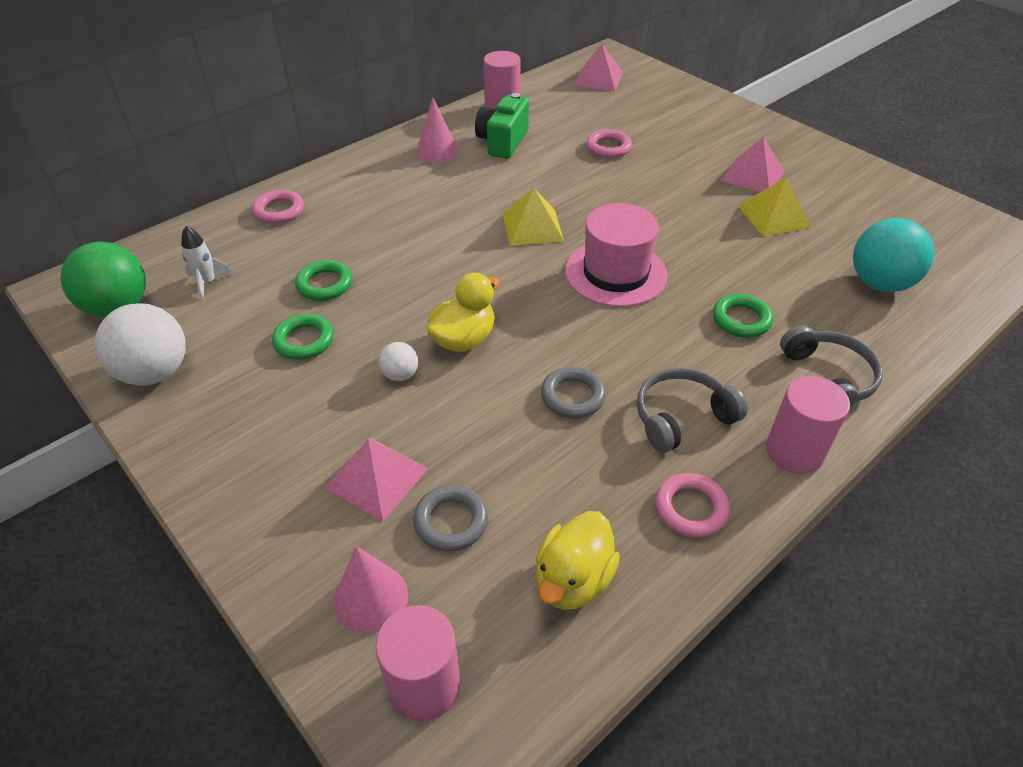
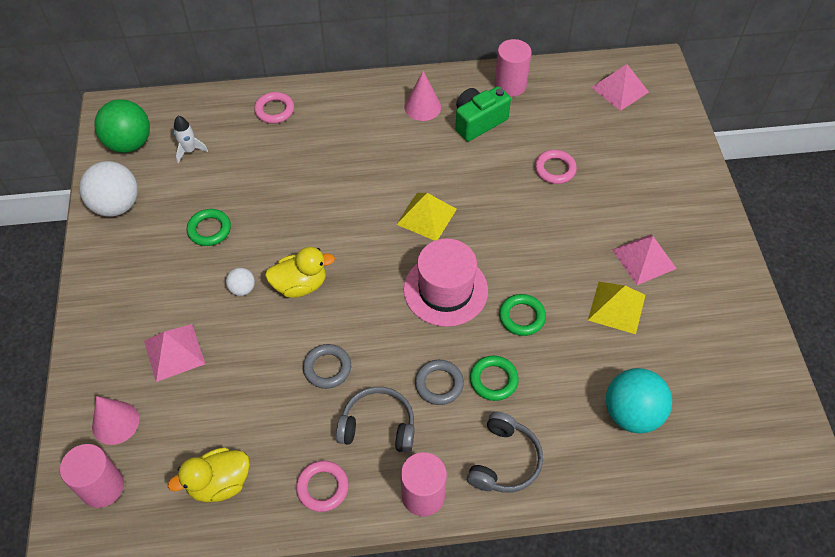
camera: 35 degrees right, 10 degrees up
green ring [295,260,352,301] -> green ring moved to [499,294,546,336]
grey ring [413,485,488,552] -> grey ring moved to [415,360,464,405]

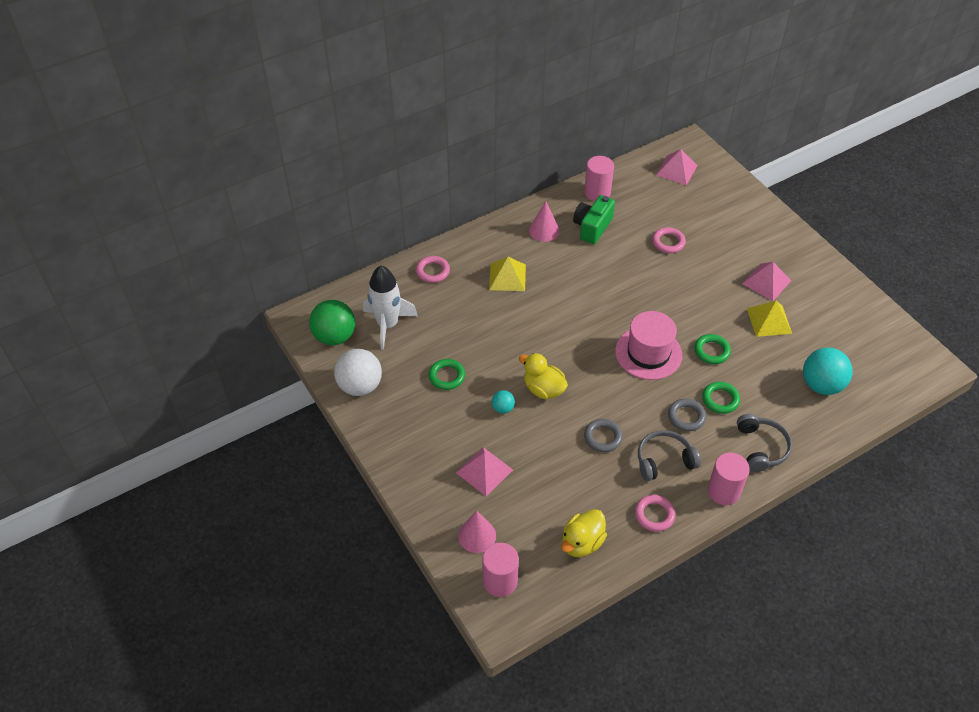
camera: 25 degrees left, 5 degrees down
white rocket [174,116,208,163] -> white rocket [363,266,418,350], size x2.00
white ball [226,268,255,296] -> turquoise ball [492,390,515,414]
yellow duck [265,247,335,298] -> yellow duck turned 105 degrees counterclockwise [519,353,568,399]
yellow pyramid [396,193,457,241] -> yellow pyramid moved to [489,257,526,291]

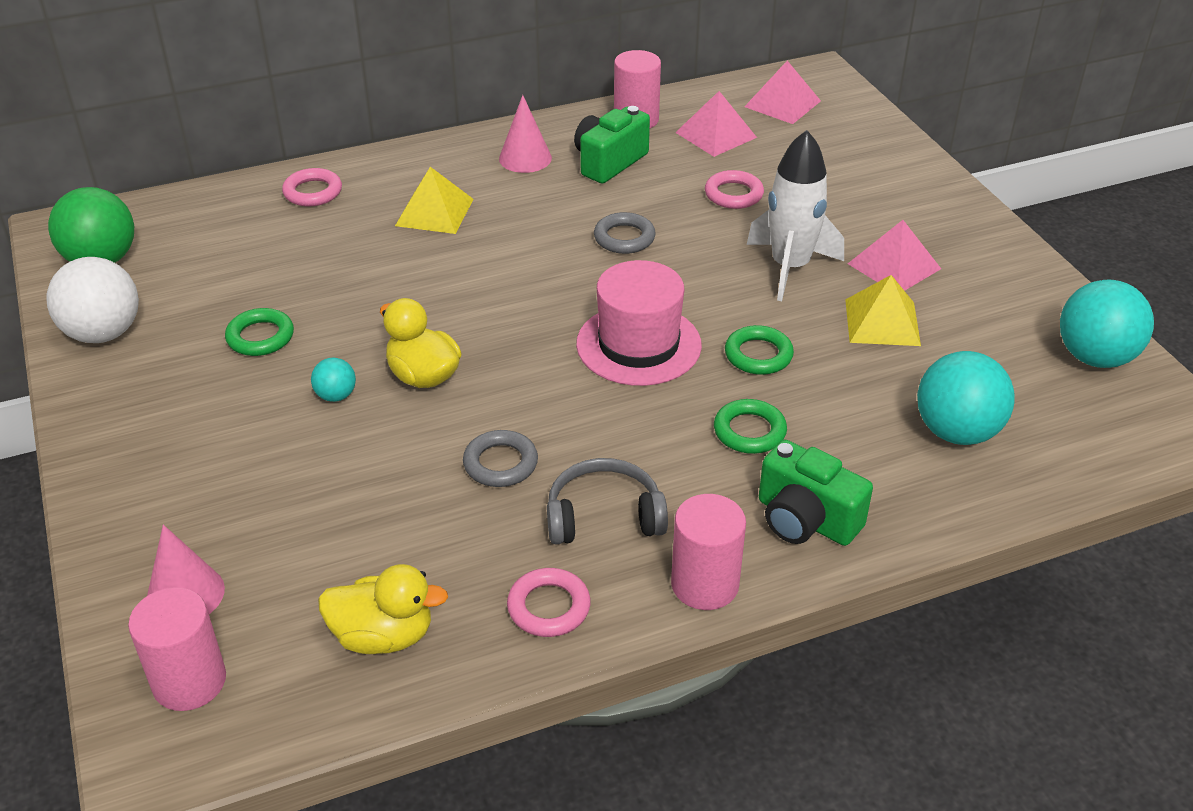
camera: 10 degrees right, 10 degrees down
white rocket [363,266,418,350] -> white rocket moved to [747,130,844,301]
pink pyramid [456,447,513,496] -> pink pyramid moved to [675,91,757,157]
yellow duck [561,509,607,557] -> yellow duck turned 135 degrees counterclockwise [318,564,448,654]
grey ring [668,399,706,431] -> grey ring moved to [594,212,656,254]
grey headphones [737,414,792,472] -> green camera [759,440,873,546]
none -> turquoise ball [1060,279,1154,368]

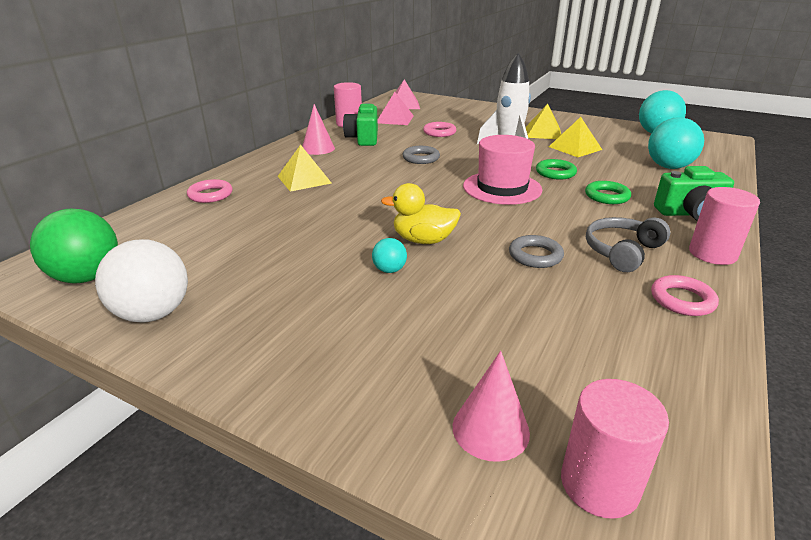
camera: 40 degrees left, 10 degrees down
green ring [225,308,294,356] -> none
yellow duck [318,564,448,654] -> none
pink pyramid [848,220,941,291] -> yellow pyramid [526,104,561,139]

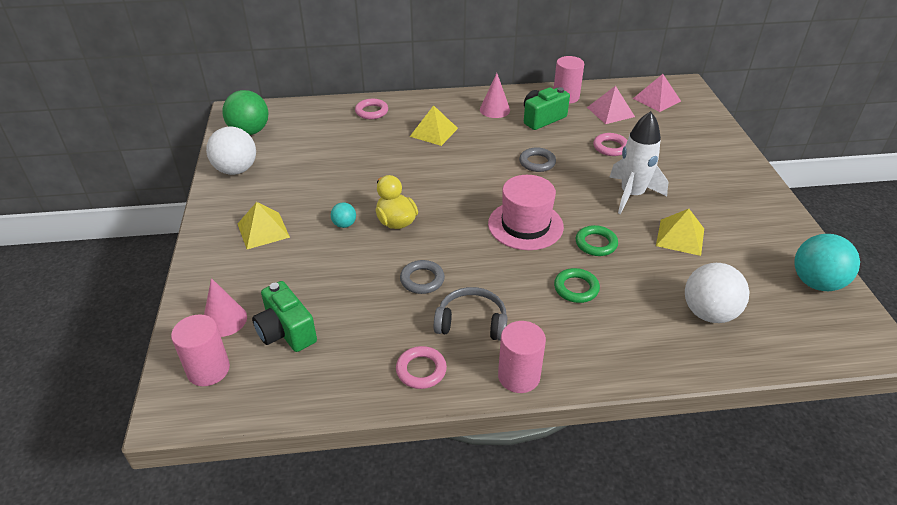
camera: 55 degrees right, 10 degrees up
yellow pyramid [526,104,561,139] -> yellow pyramid moved to [238,202,290,249]
turquoise ball [648,117,704,169] -> white ball [685,263,750,323]
green camera [654,166,734,221] -> green camera moved to [252,281,317,352]

